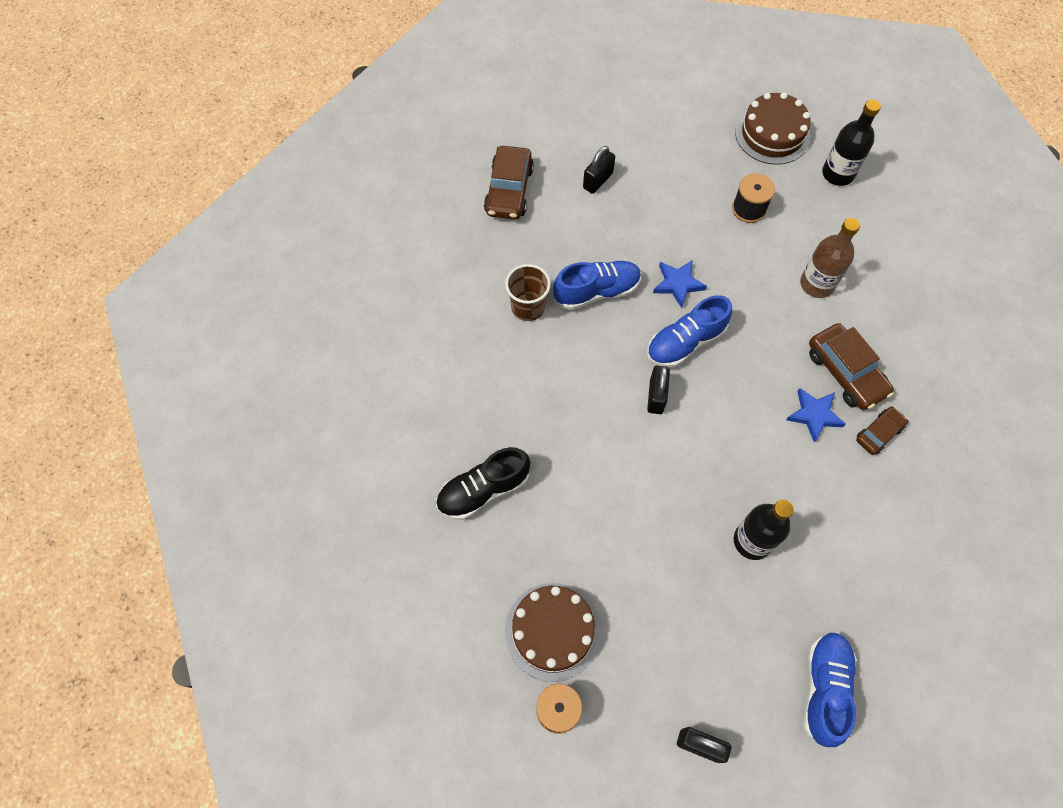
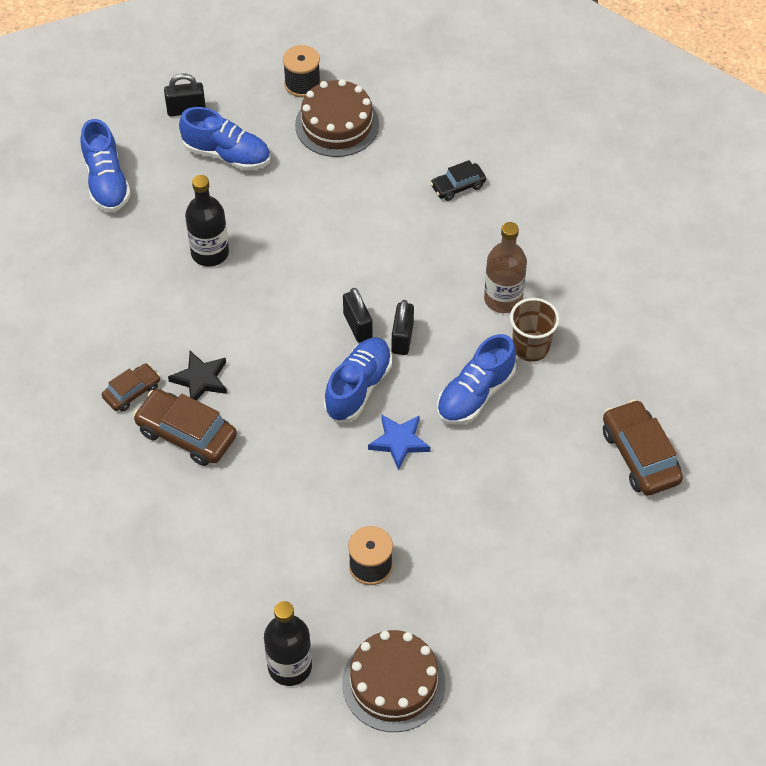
camera: 150 degrees right, 10 degrees down
black shoe [436,447,530,520] -> black car [430,160,486,201]
black padlock [583,146,615,194] -> black padlock moved to [392,300,414,355]
blue star [786,388,846,443] -> black star [168,351,227,400]
brown bottle [800,218,860,298] -> brown bottle moved to [484,222,527,313]
brown car [856,407,908,455] -> brown car turned 150 degrees counterclockwise [102,363,160,412]
none -> blue shoe [179,107,270,170]

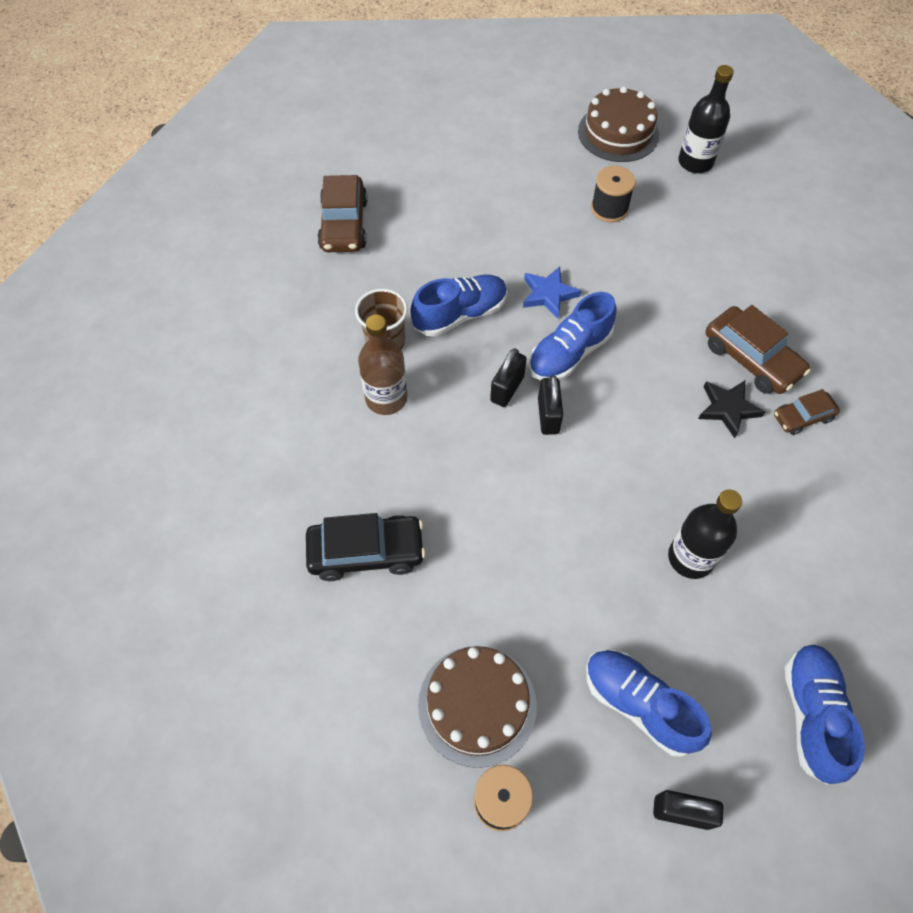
camera: 160 degrees left, 5 degrees up
black car [430,160,486,201] -> black car [306,513,426,581], size x1.70

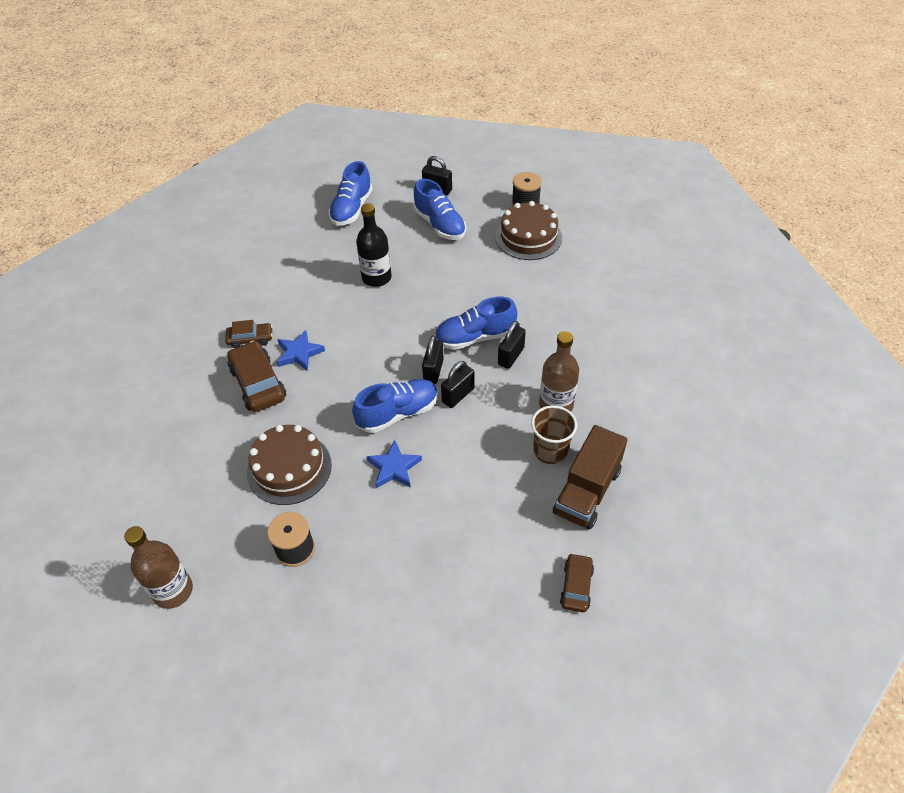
camera: 165 degrees left, 10 degrees down
black car [306,513,426,581] -> none
brown car [317,175,368,252] -> brown car [560,553,594,612], size x0.59
blue shoe [410,275,507,337] -> blue shoe moved to [435,297,517,350]
brown cake [578,86,659,162] -> brown cake moved to [247,425,332,505]
black bottle [678,65,734,173] -> brown bottle [124,526,193,609]
black star [698,381,765,438] -> blue star [277,330,325,371]
none -> black padlock [498,321,526,369]
none -> brown truck [553,425,628,529]

